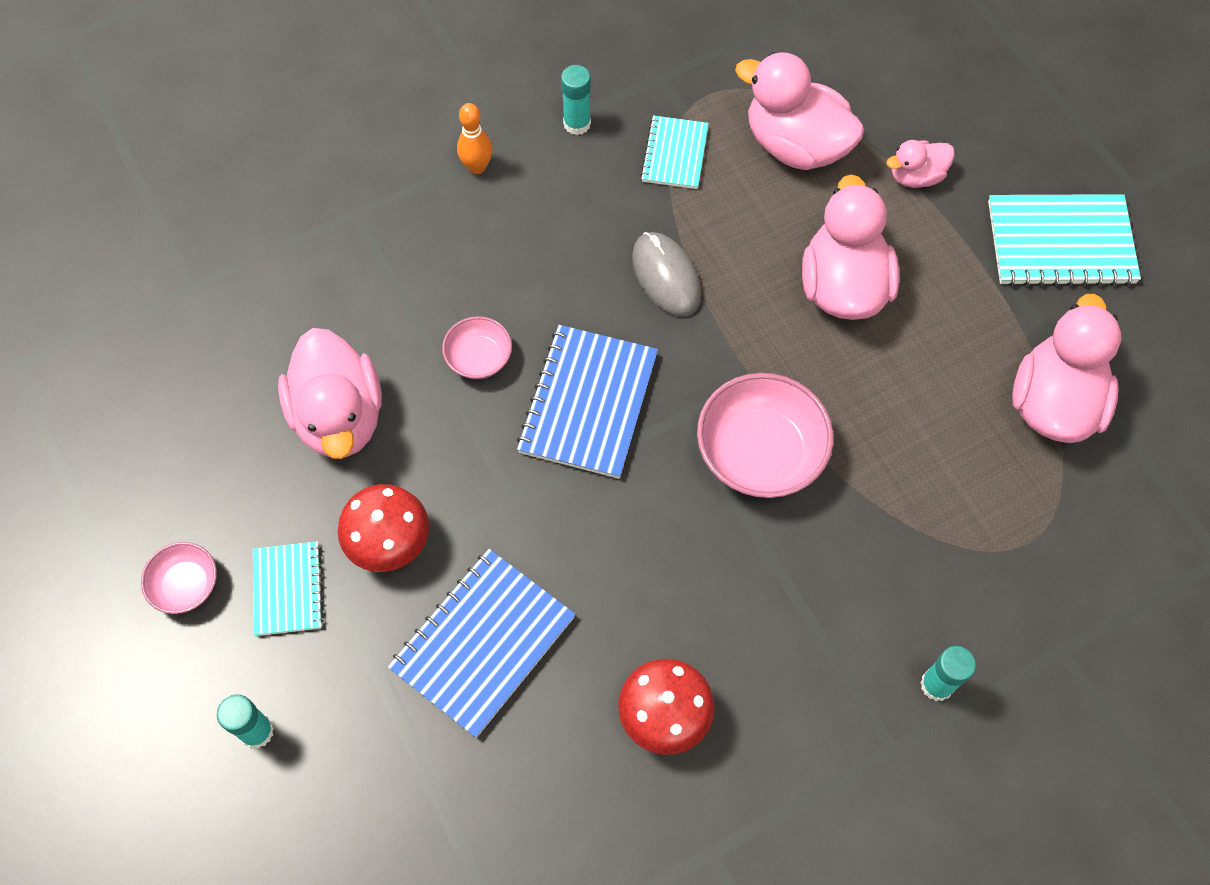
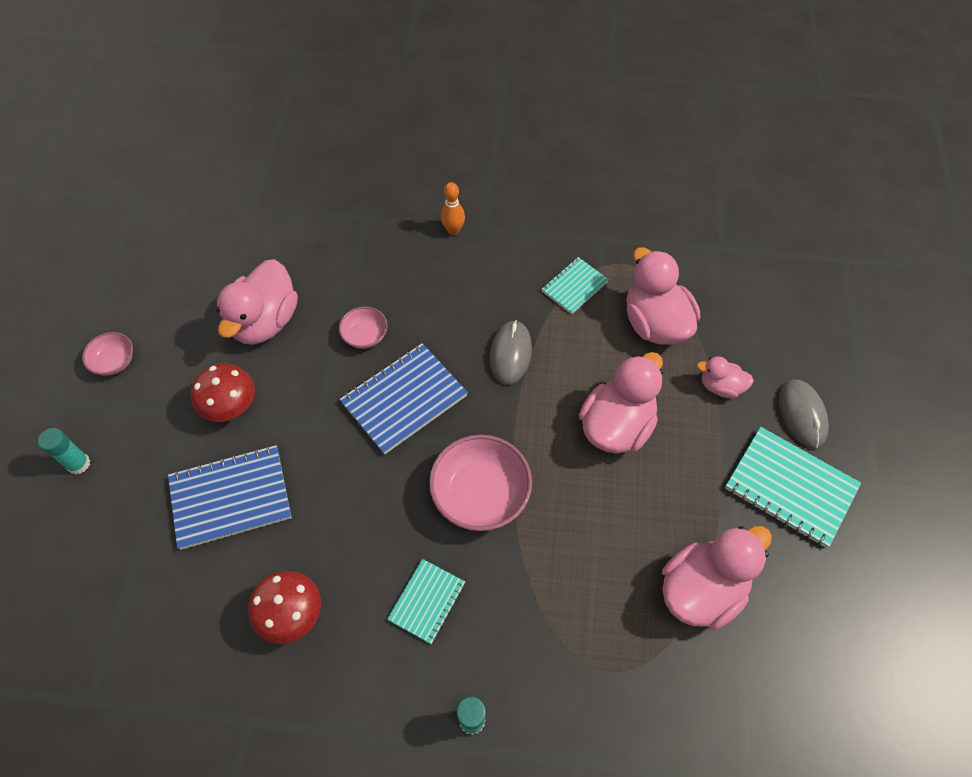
camera: 35 degrees right, 5 degrees down
turquoise notebook [253,541,324,636] -> turquoise notebook moved to [387,559,465,644]
turquoise glue stick [561,65,591,135] -> none
none -> grey mouse [779,379,829,449]

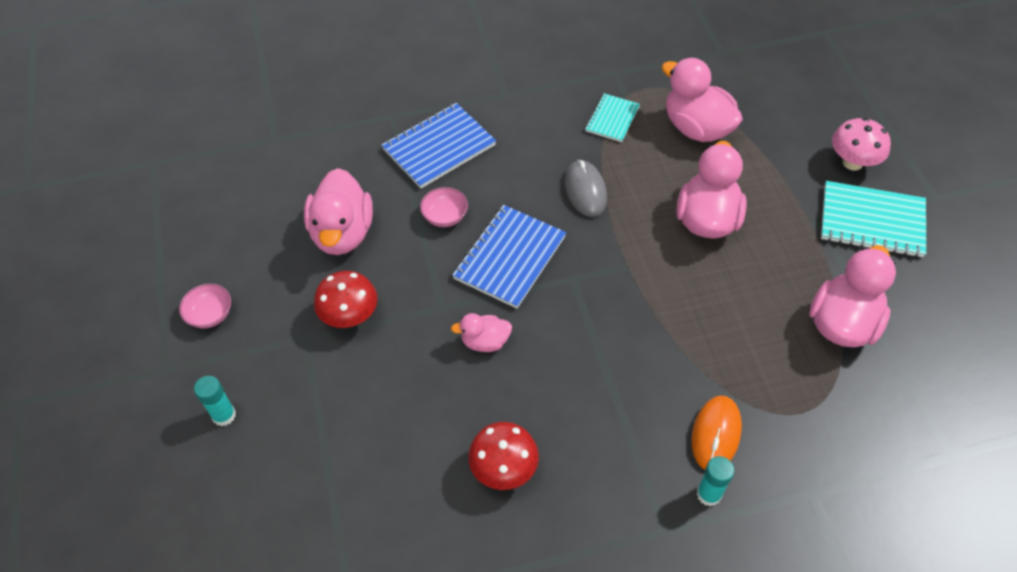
camera: 20 degrees left, 5 degrees down
blue notebook [168,445,292,550] -> blue notebook moved to [382,103,496,189]
turquoise notebook [387,559,465,644] -> none
pink bowl [429,435,532,531] -> none
orange bowling pin [441,182,465,235] -> none
pink duck [697,356,754,398] -> pink duck moved to [451,313,512,352]
grey mouse [779,379,829,449] -> pink mushroom [832,118,891,171]
none -> orange mouse [692,396,742,469]

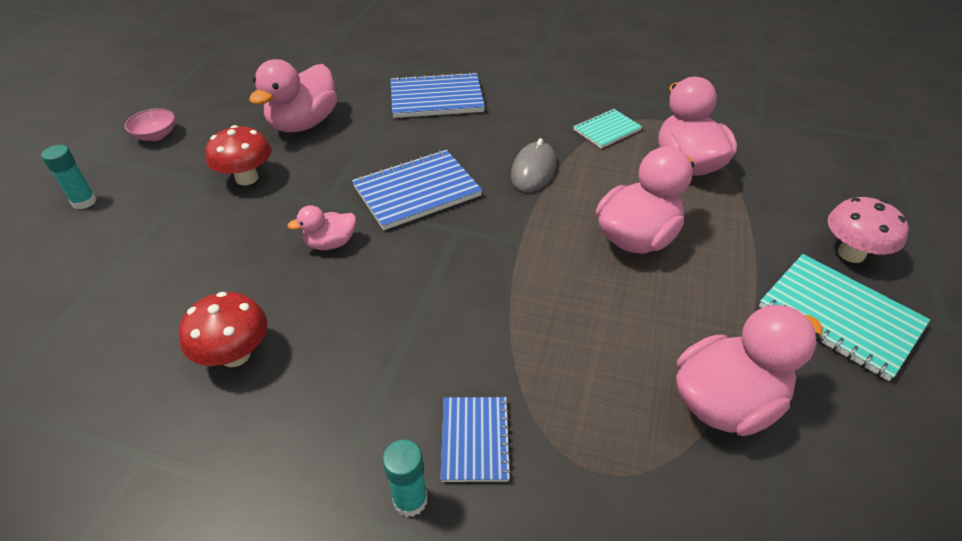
camera: 30 degrees right, 10 degrees down
pink bowl [420,187,468,227] -> none
pink duck [451,313,512,352] -> pink duck turned 45 degrees counterclockwise [287,205,356,250]
orange mouse [692,396,742,469] -> blue notebook [440,397,512,482]

